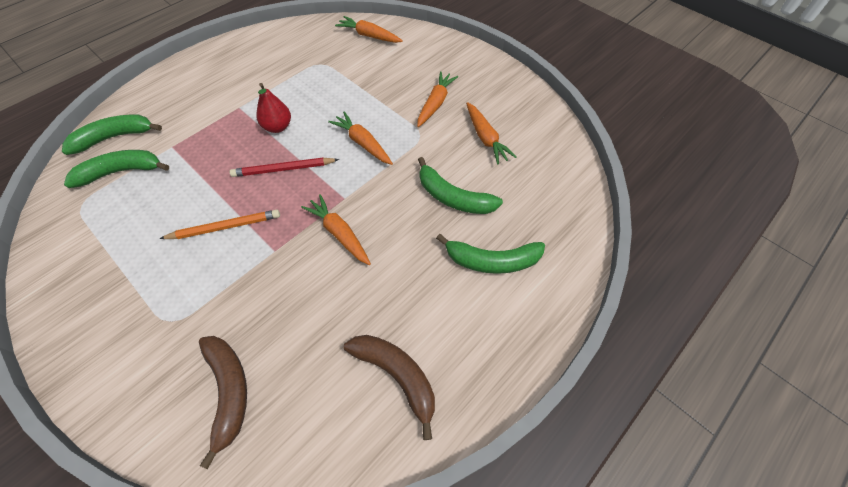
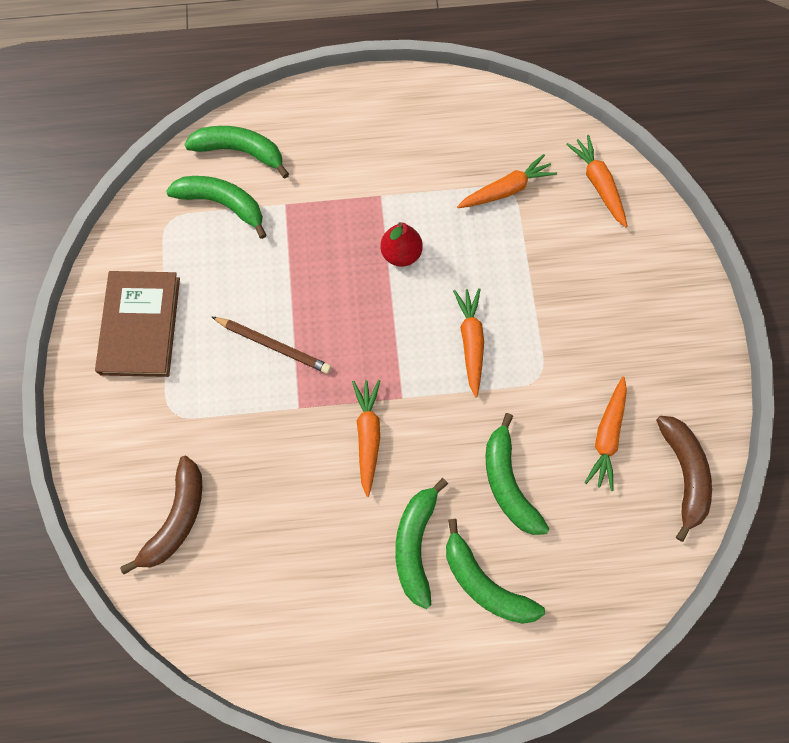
camera: 40 degrees right, 15 degrees up
orange pencil [159,209,280,239] -> brown pencil [211,316,331,374]
red pencil [230,158,339,177] -> none
brown banana [344,335,435,440] -> brown banana moved to [656,416,712,542]
orange carrot [417,71,458,127] -> orange carrot moved to [457,154,557,208]
none -> brown book [95,271,180,377]
none -> green banana [395,478,448,609]

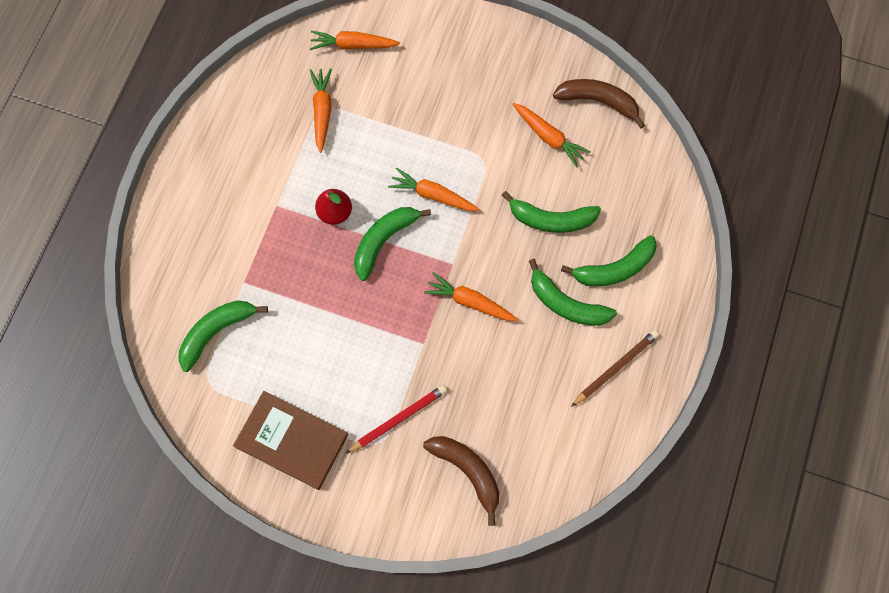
camera: 65 degrees left, 0 degrees up
green banana [184,126,289,178] -> green banana moved to [354,207,431,281]
brown pencil [211,316,331,374] -> brown pencil moved to [571,330,659,407]
none -> red pencil [346,385,447,453]

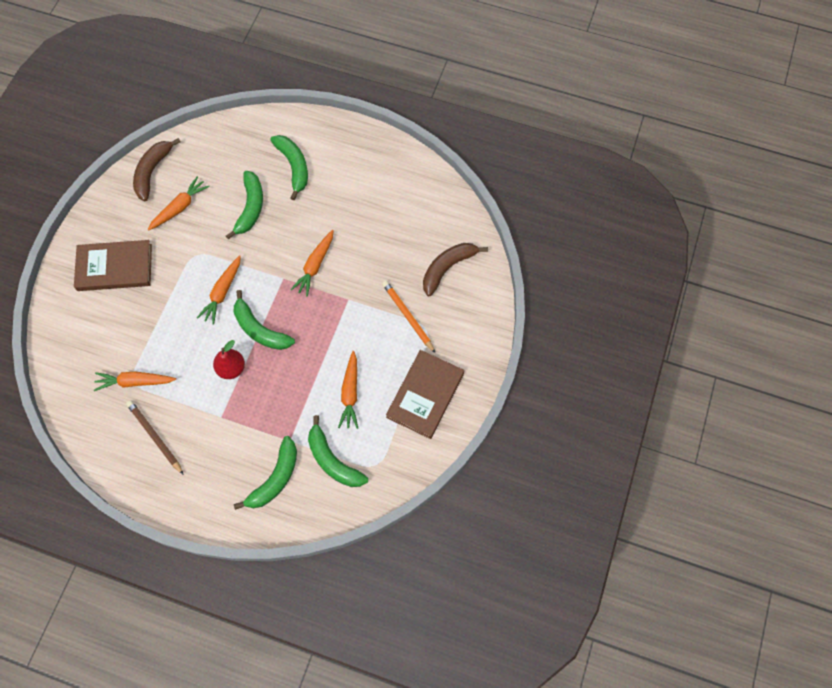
camera: 90 degrees left, 5 degrees down
orange carrot [310,30,400,50] -> orange carrot moved to [338,351,358,429]
red pencil [346,385,447,453] -> orange pencil [382,281,436,354]
green banana [529,259,617,326] -> green banana moved to [234,436,297,510]
brown pencil [571,330,659,407] -> brown pencil moved to [126,400,184,475]
none -> brown book [74,240,152,291]

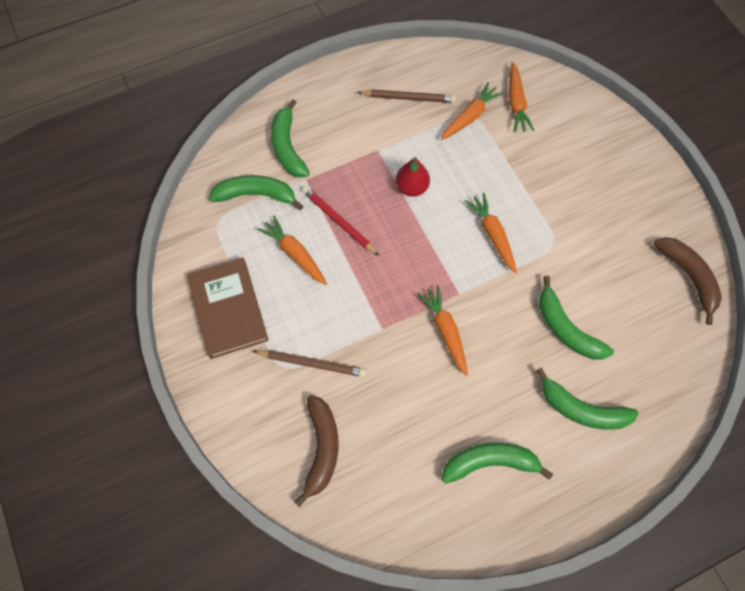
camera: 135 degrees right, 0 degrees up
brown book [74,240,152,291] -> none
orange carrot [148,176,210,231] -> orange carrot moved to [509,62,534,133]
green banana [234,290,295,350] -> green banana moved to [442,442,553,484]
orange pencil [382,281,436,354] -> brown pencil [253,350,367,377]
none -> red pencil [302,186,379,256]

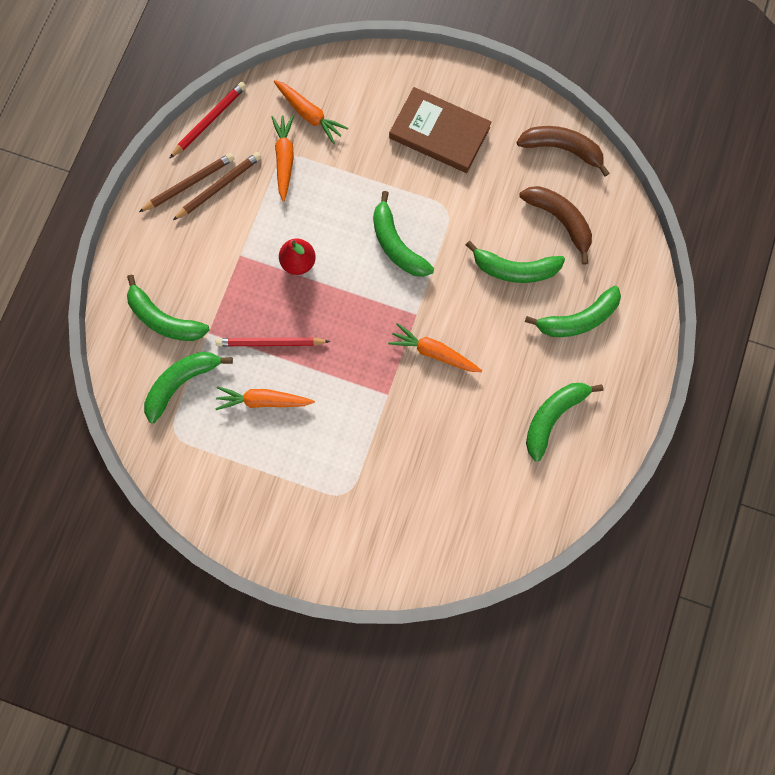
camera: 45 degrees left, 10 degrees up
brown book [187,257,269,359] -> brown book moved to [389,87,492,173]
brown pencil [253,350,367,377] -> brown pencil moved to [139,153,235,212]
brown banana [294,395,339,507] -> brown banana moved to [519,186,592,265]
orange carrot [465,193,517,273] -> green banana [373,191,434,277]
none -> red pencil [170,82,246,158]

